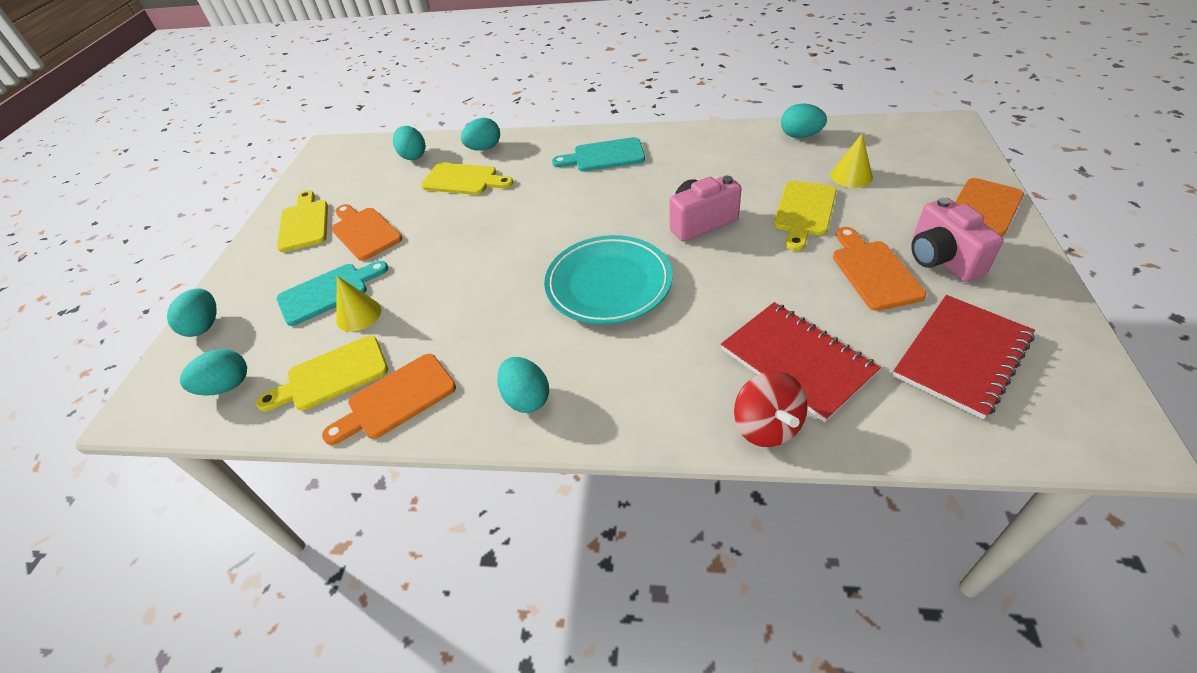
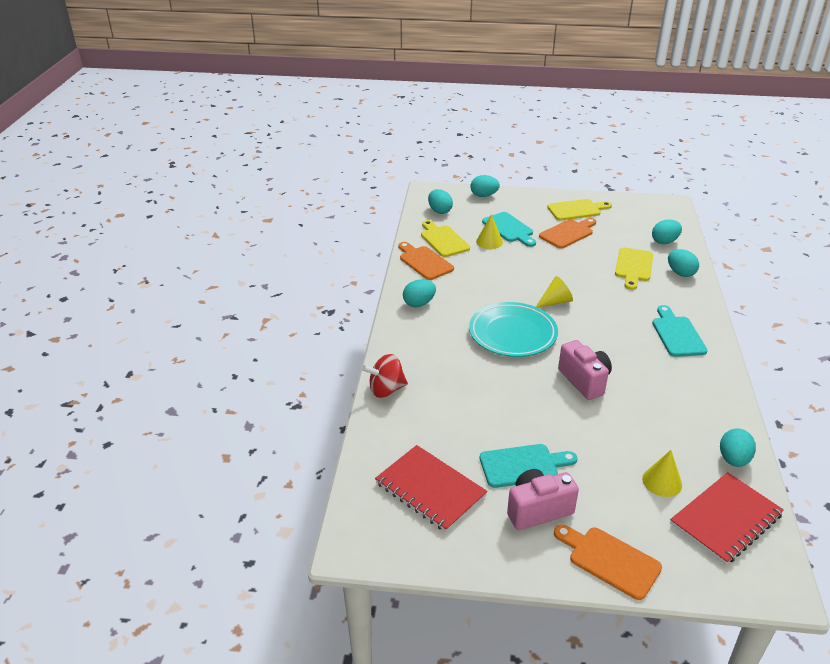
camera: 85 degrees right, 10 degrees down
red notebook [721,302,881,422] -> red notebook moved to [670,472,784,565]
yellow cutting board [774,181,837,251] -> none
orange cutting board [833,227,926,311] -> turquoise cutting board [480,444,578,488]
none -> yellow cone [536,276,573,308]

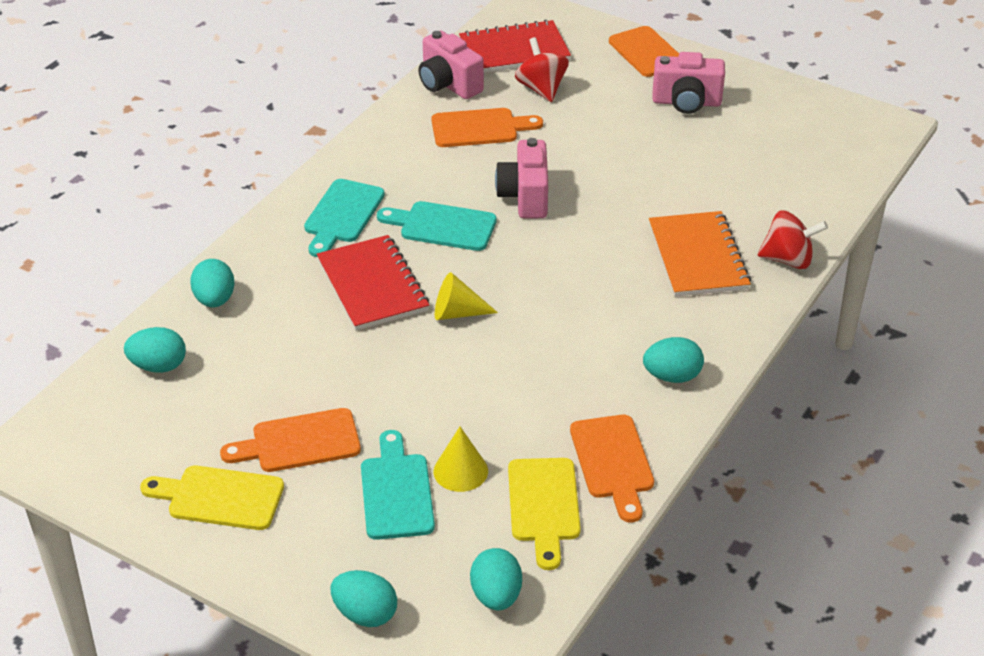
camera: 155 degrees left, 5 degrees up
red notebook [375,445,488,532] -> red notebook moved to [317,235,429,331]
turquoise plate [469,302,558,357] -> none
turquoise cutting board [480,444,578,488] -> turquoise cutting board moved to [377,201,497,251]
yellow cutting board [615,248,653,290] -> none
yellow cone [642,450,682,497] -> red spinning top [515,37,569,102]
turquoise egg [720,428,756,467] -> pink camera [418,31,484,99]
none -> orange cutting board [431,108,543,147]
none -> orange notebook [649,211,751,297]

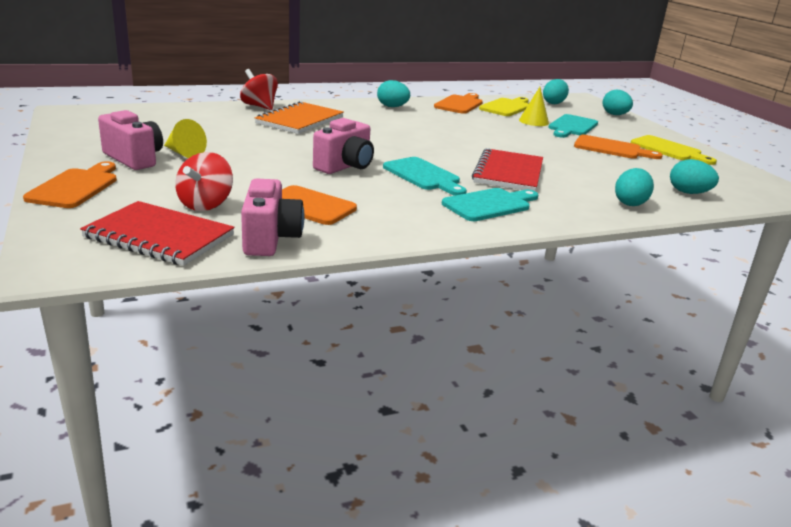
camera: 145 degrees left, 15 degrees down
yellow cone [435,272,498,320] -> yellow cone moved to [164,119,207,158]

